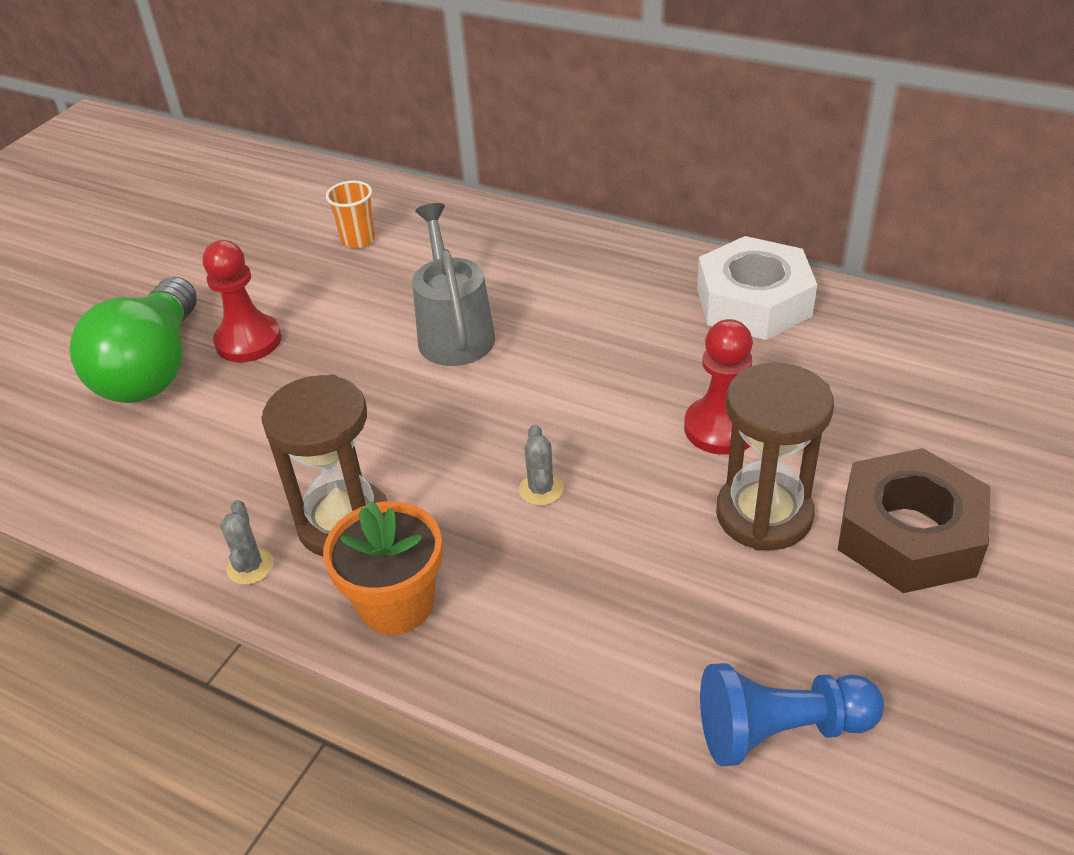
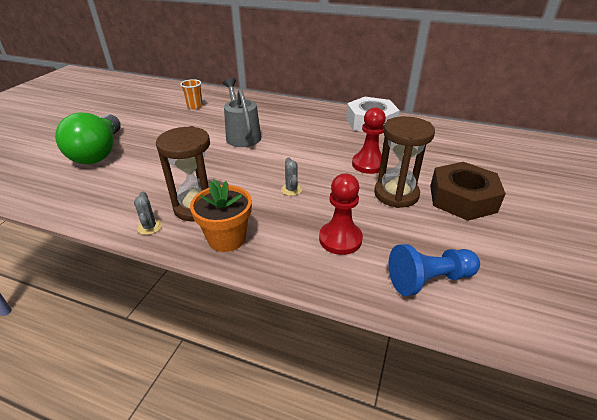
camera: 10 degrees left, 5 degrees down
red pawn [203,240,282,362] -> red pawn moved to [319,173,363,255]

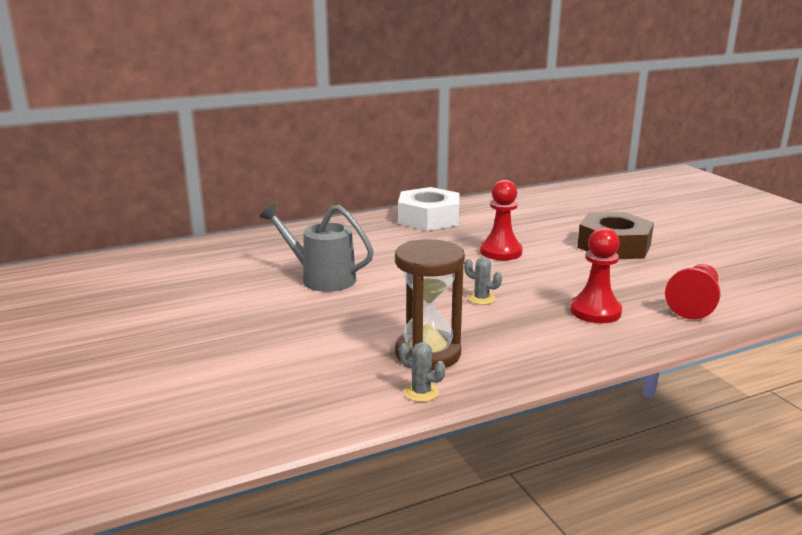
camera: 45 degrees left, 15 degrees down
green light bulb [55,112,121,164] -> none
orange cup [180,79,203,109] -> none
orange flower pot [190,180,252,252] -> none
brown hourglass [374,116,435,208] -> none
blue pawn [388,244,480,296] -> red pawn [665,264,720,319]

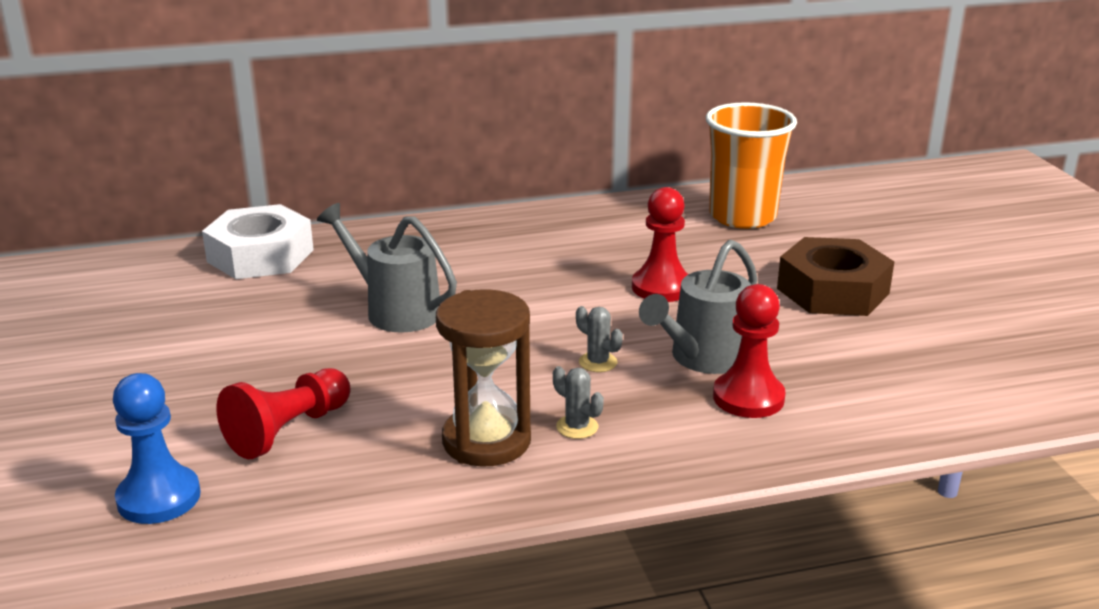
camera: 10 degrees right, 5 degrees up
white nut [398,187,460,231] -> white nut moved to [202,204,314,279]
grey cactus [399,342,445,402] -> grey cactus moved to [553,366,604,439]
red pawn [665,264,720,319] -> red pawn moved to [217,368,351,459]
none -> blue pawn [113,373,201,524]
none -> grey watering can [639,239,758,374]
none -> orange cup [706,102,797,229]

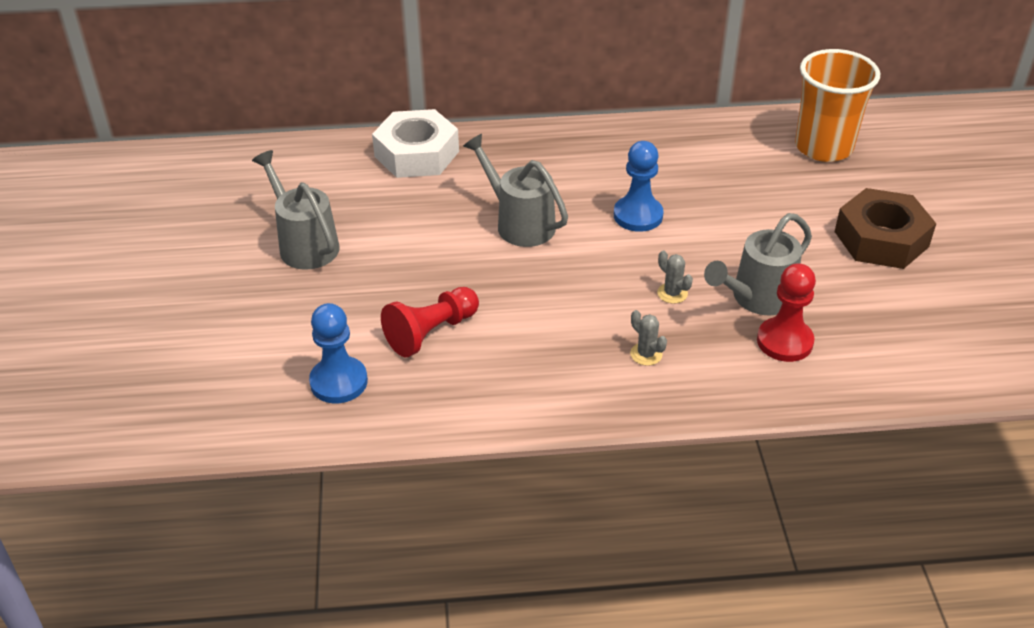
camera: 10 degrees right, 15 degrees up
brown hourglass [436,289,531,467] -> none
red pawn [632,187,688,302] -> none
none -> grey watering can [252,150,340,270]
none -> blue pawn [614,141,663,232]

